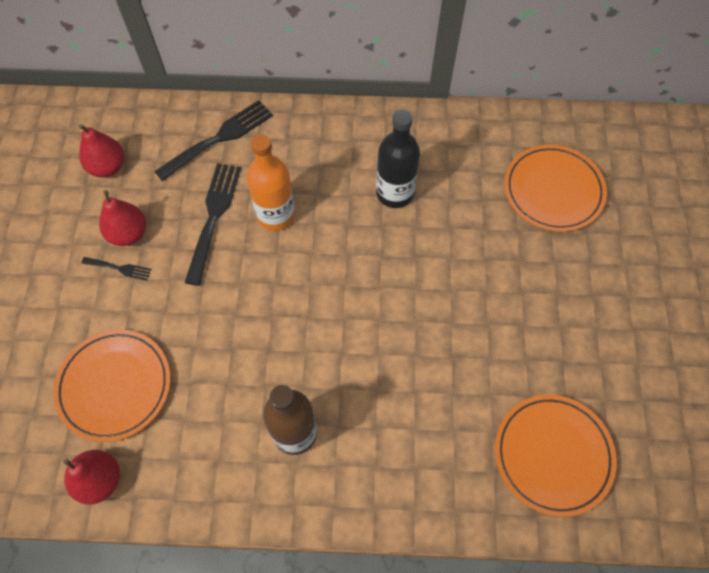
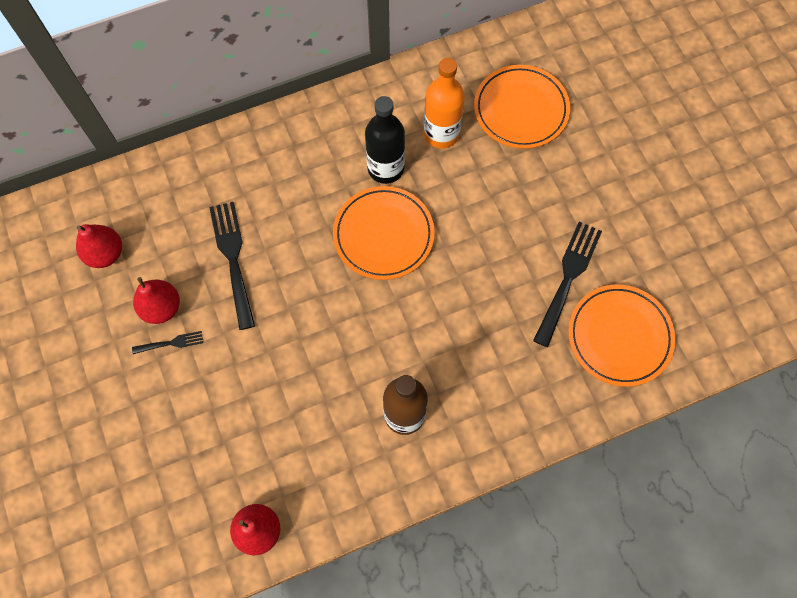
camera: 25 degrees left, 5 degrees up
orange plate [53,329,171,442] -> orange plate moved to [333,186,435,280]
black fork [154,100,273,181] -> black fork moved to [533,222,602,347]
orange bottle [247,134,295,231] -> orange bottle moved to [424,58,465,148]

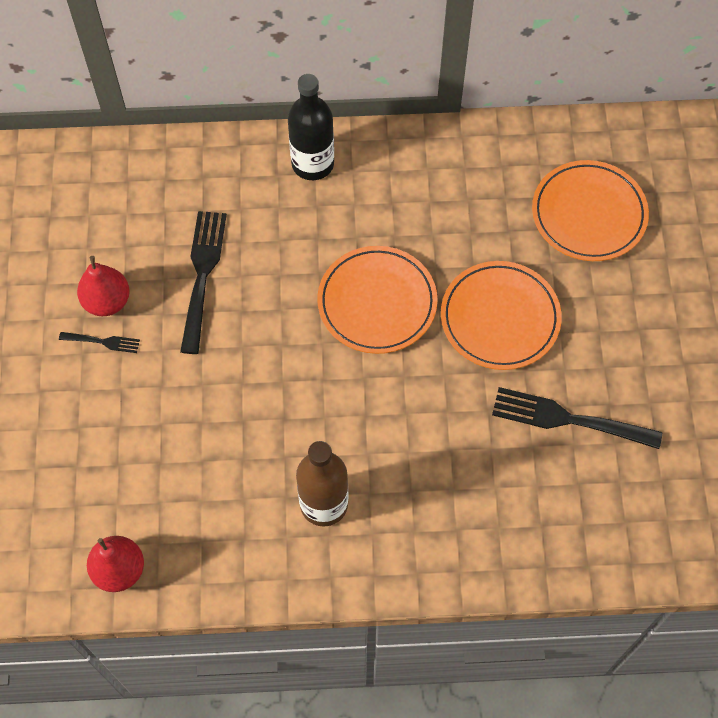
camera: 20 degrees right, 5 degrees down
red pear [76,224,122,268] -> none
black bottle [365,96,405,184] -> black bottle moved to [288,74,334,180]
orange bottle [424,58,465,148] -> none
black fork [533,222,602,347] -> black fork turned 120 degrees counterclockwise [492,387,662,449]
orange plate [568,284,676,387] -> orange plate moved to [441,261,562,370]

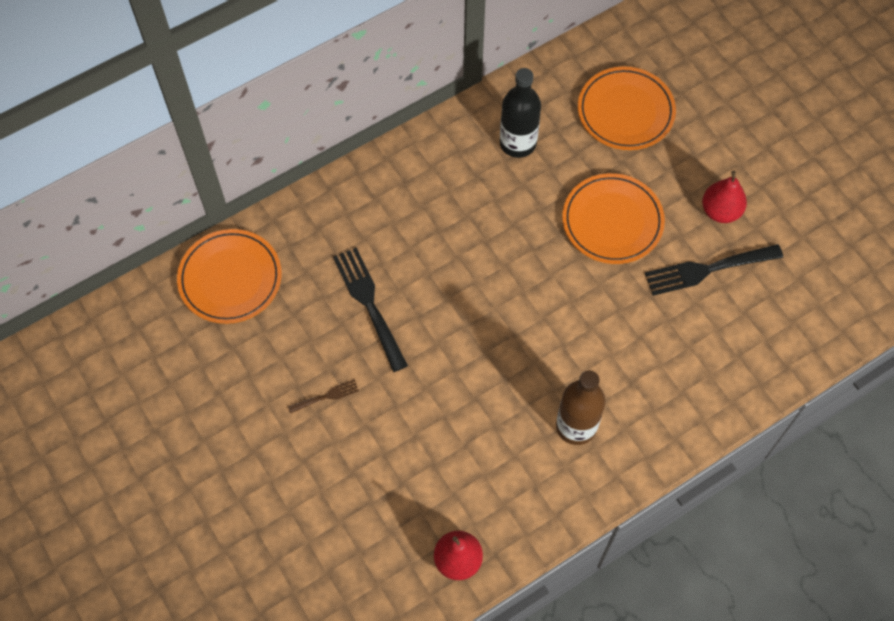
camera: 30 degrees left, 0 degrees up
black fork [59,332,140,353] -> brown fork [288,379,359,413]
red pear [77,256,130,316] -> red pear moved to [702,171,747,223]
black bottle [288,74,334,180] -> black bottle moved to [500,68,541,158]
orange plate [317,246,438,354] -> orange plate moved to [177,229,282,324]

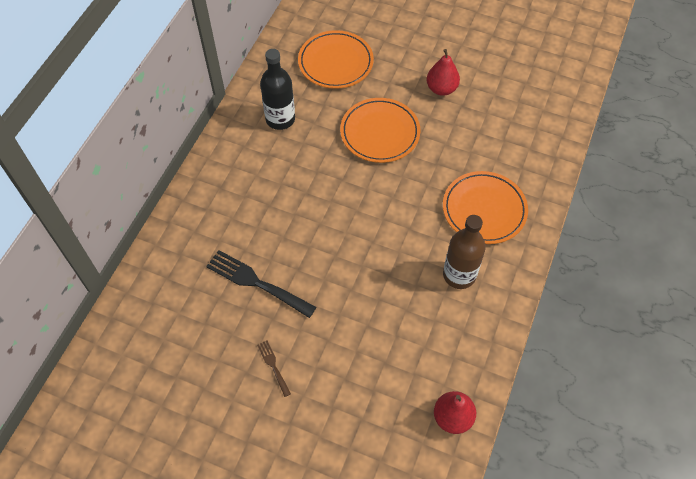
camera: 35 degrees left, 5 degrees down
orange plate [177,229,282,324] -> orange plate moved to [443,171,528,244]
brown fork [288,379,359,413] -> brown fork turned 60 degrees counterclockwise [257,340,291,397]
black fork [645,244,783,296] -> none

